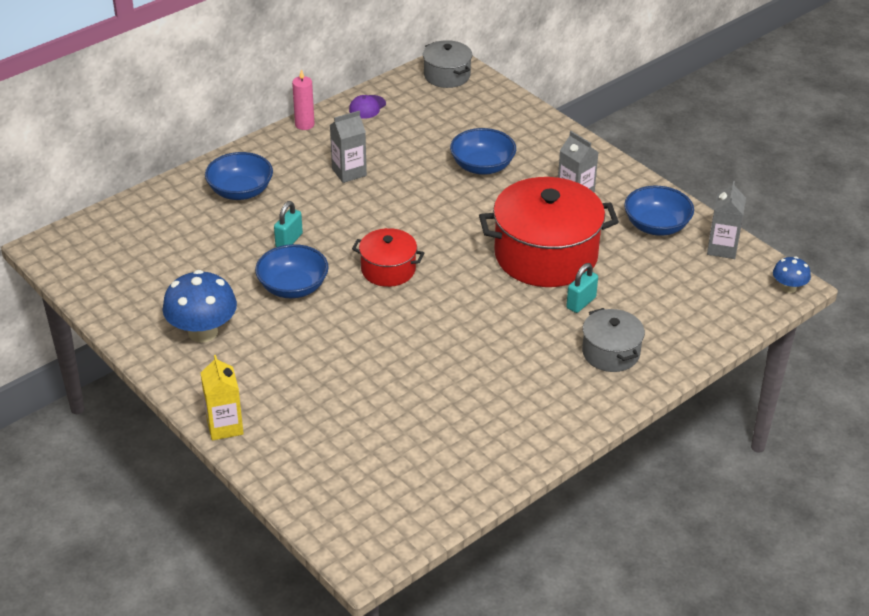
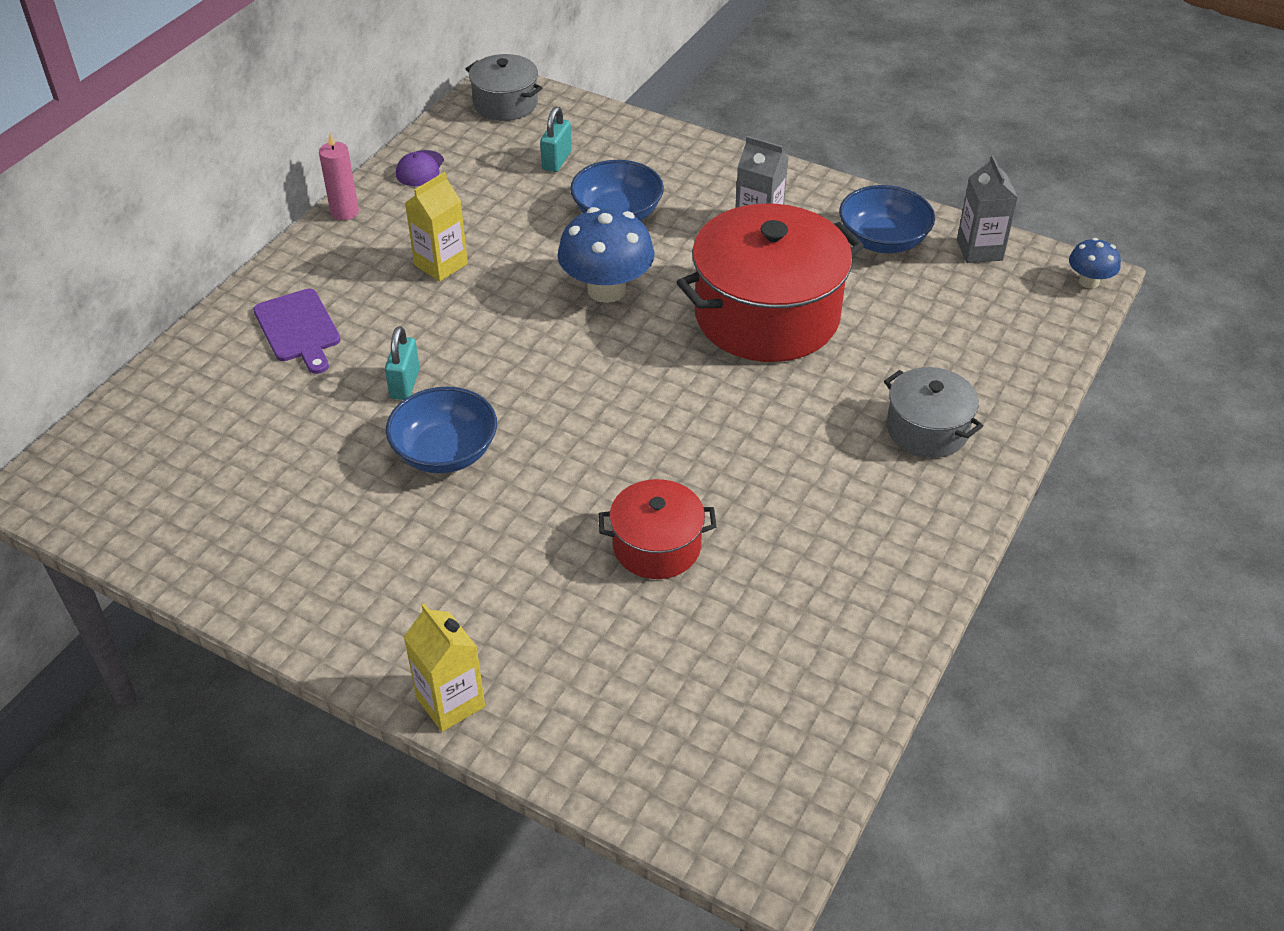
camera: 20 degrees left, 5 degrees up
blue mushroom [163,270,237,343] -> blue mushroom moved to [558,207,654,303]
blue bowl [205,152,273,200] -> purple cutting board [253,289,341,374]
grey carton [330,111,367,183] -> yellow carton [405,172,468,282]
red pot [352,228,424,287] -> red pot moved to [598,479,717,579]
turquoise padlock [566,263,598,313] -> turquoise padlock moved to [540,107,572,172]

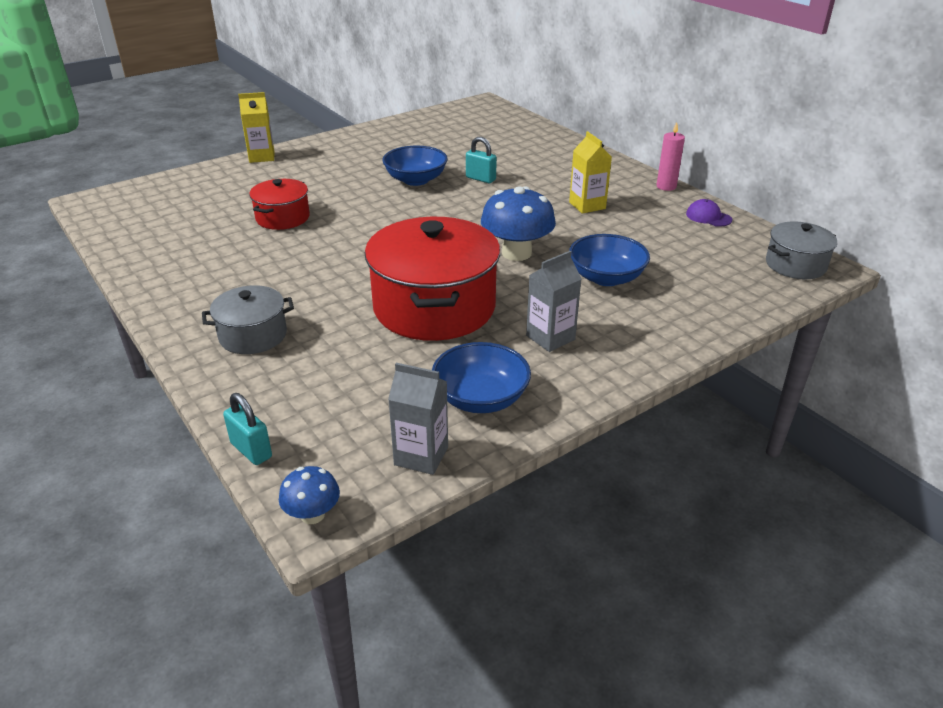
camera: 115 degrees right, 10 degrees down
purple cutting board [253,289,341,374] -> none
turquoise padlock [540,107,572,172] -> turquoise padlock moved to [223,393,272,465]

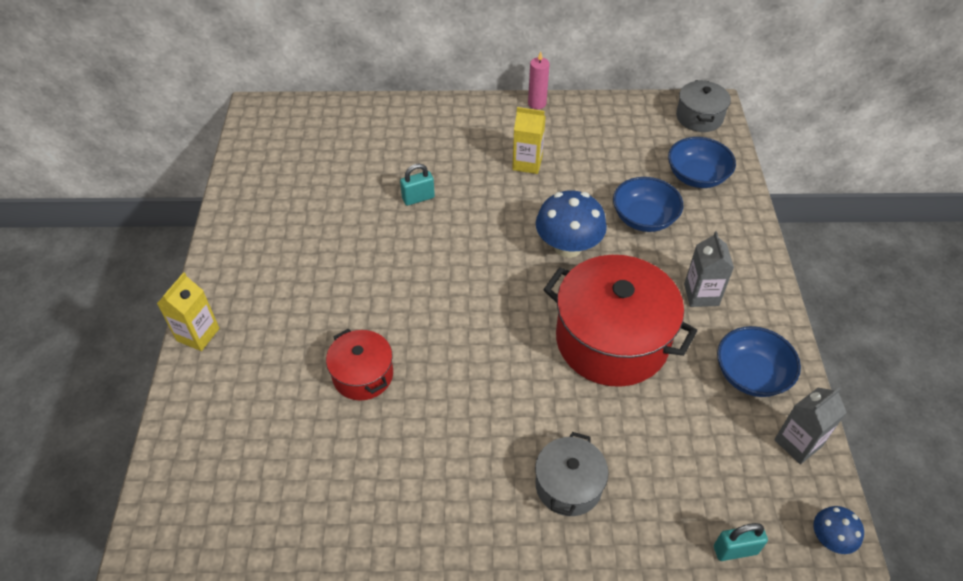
camera: 55 degrees left, 15 degrees up
blue bowl [382,146,448,186] -> blue bowl moved to [668,137,736,188]
purple cap [686,199,732,227] -> none

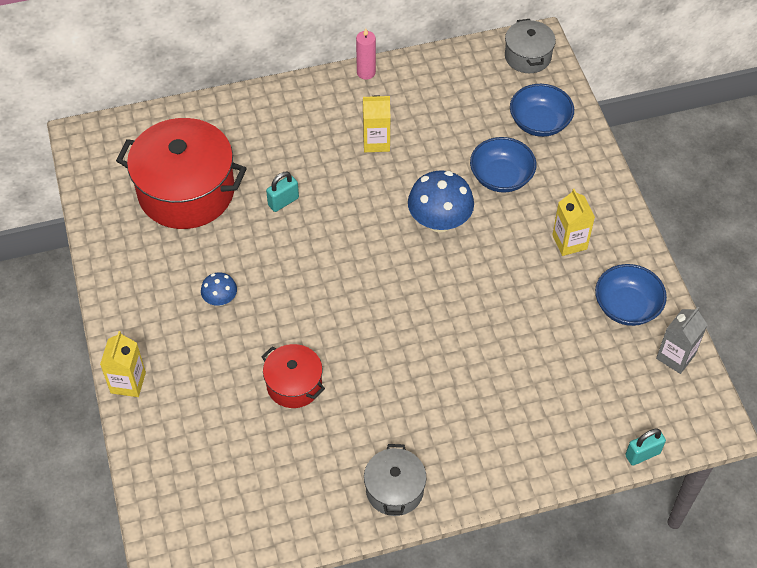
camera: 15 degrees left, 5 degrees up
grey pot [535,432,609,516] -> grey pot moved to [364,444,426,516]
red pot [543,255,697,387] -> red pot moved to [116,118,247,229]
grey carton [684,231,734,307] -> yellow carton [552,189,595,256]
blue mushroom [814,506,864,554] -> blue mushroom moved to [201,272,237,306]

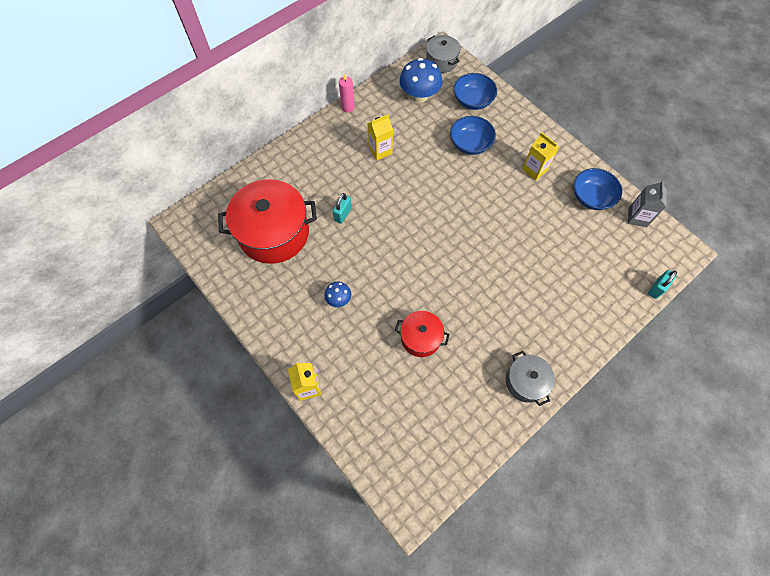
camera: 25 degrees left, 10 degrees up
blue mushroom [408,170,474,233] -> blue mushroom moved to [399,58,442,103]

